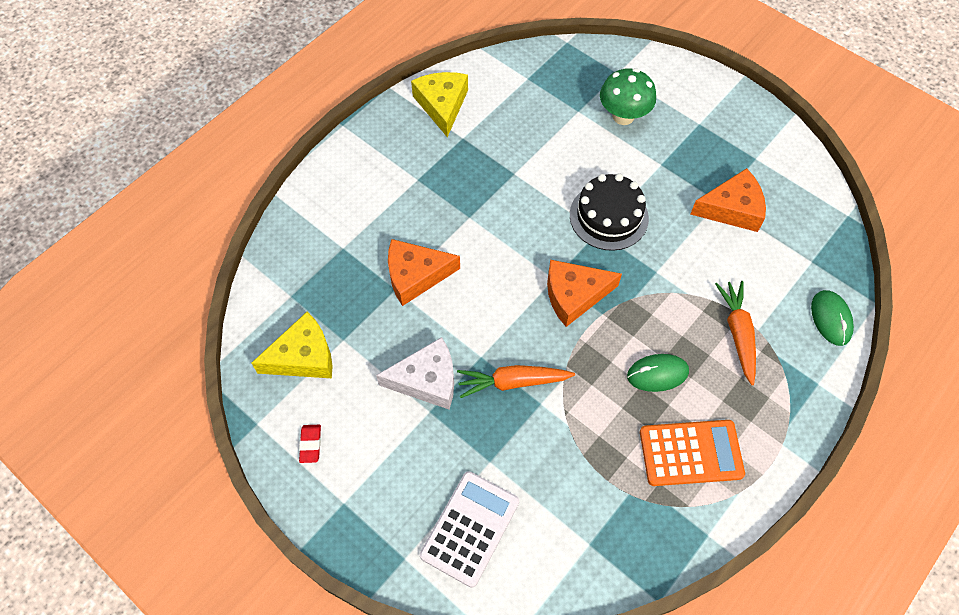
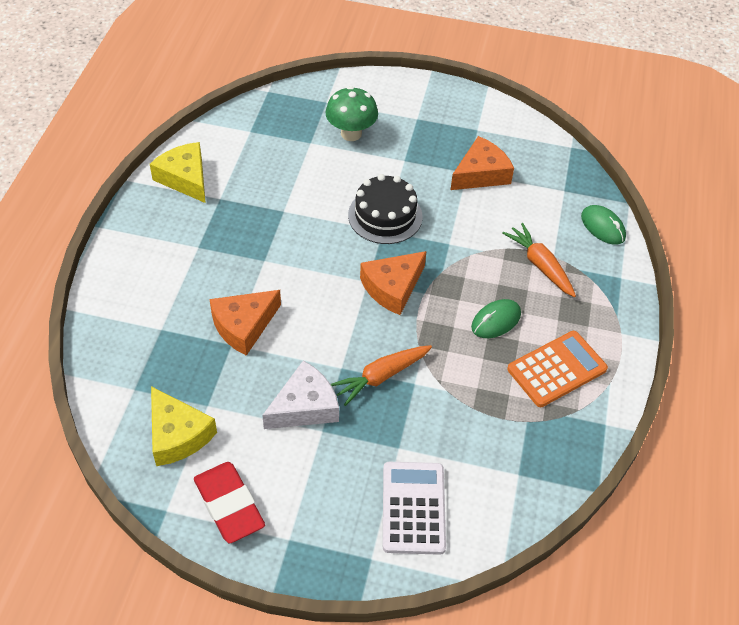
camera: 30 degrees left, 10 degrees down
yellow cheese [252,312,332,378] -> yellow cheese turned 105 degrees clockwise [151,386,217,466]
red eraser [299,425,321,463] -> red eraser [194,462,265,543], size x2.13

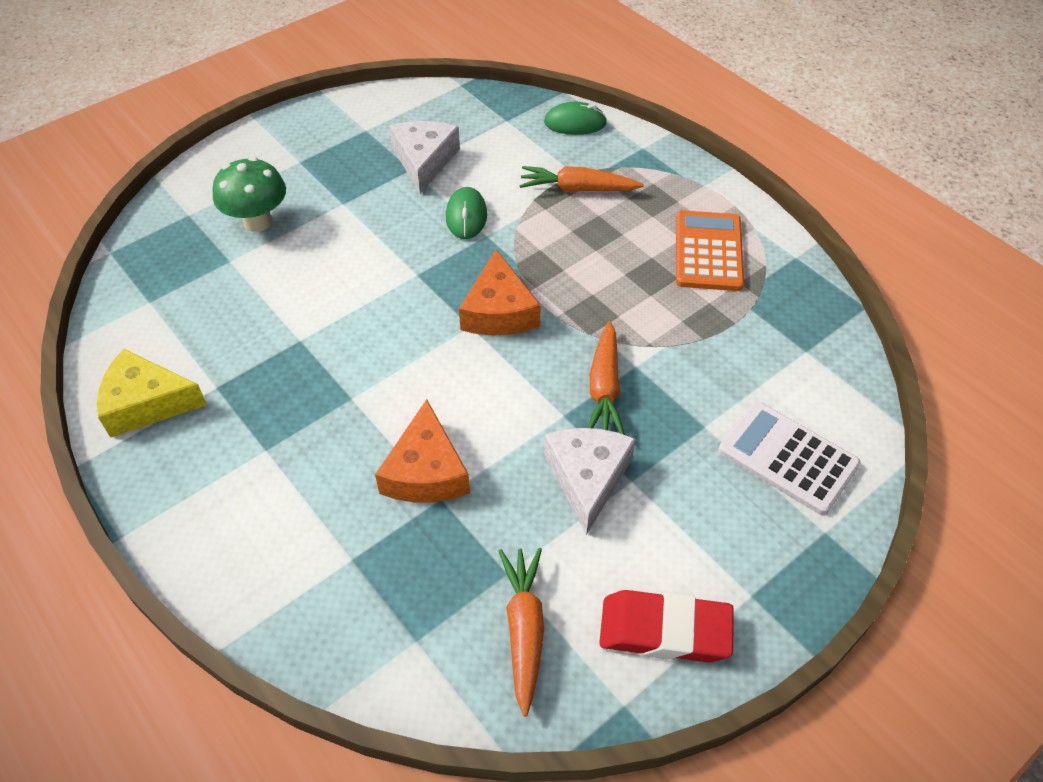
camera: 50 degrees left, 0 degrees up
yellow cheese [151,386,217,466] -> orange carrot [499,548,544,716]
black cake [348,174,423,244] -> none
orange cheese [450,136,514,190] -> white cheese [390,121,460,194]
green mouse [471,299,521,338] -> green mouse moved to [446,187,487,239]

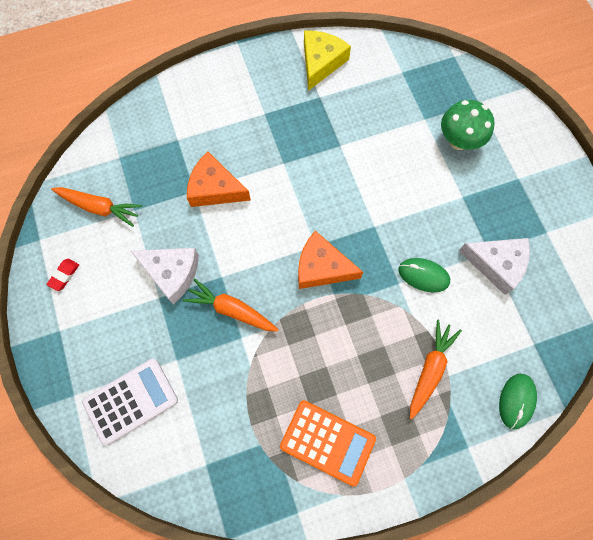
camera: 110 degrees right, 20 degrees up
red eraser [599,590,734,662] -> red eraser [46,259,79,291], size x0.47

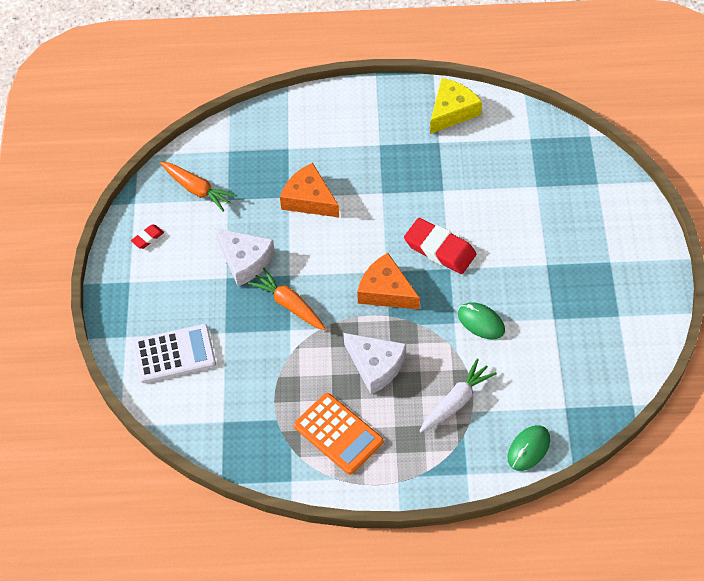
camera: 20 degrees right, 15 degrees down
orange carrot [410,320,462,419] -> white carrot [420,359,497,432]
green mushroom [441,100,494,150] -> none
white cheese [459,238,530,295] -> white cheese moved to [344,333,406,395]
none -> red eraser [404,218,476,274]

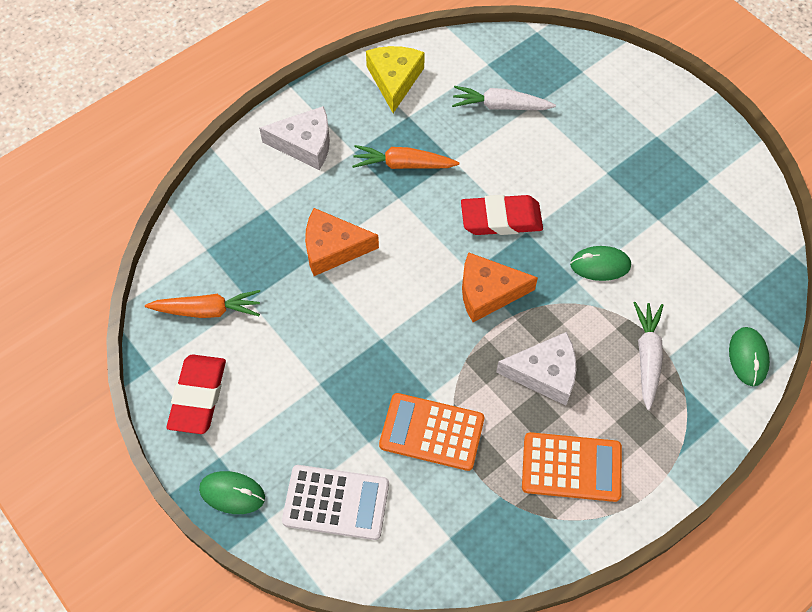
camera: 40 degrees left, 5 degrees up
red eraser [131,224,164,249] -> red eraser [167,355,226,434], size x2.13
white calculator [132,324,216,383] -> white calculator turned 60 degrees clockwise [282,465,389,540]
white cheese [215,228,275,286] -> white cheese moved to [259,106,330,170]
orange carrot [248,268,326,330] -> orange carrot moved to [352,145,459,169]
none -> green mouse [199,471,265,514]
none -> orange calculator [379,393,484,471]
none -> white carrot [452,86,556,110]

